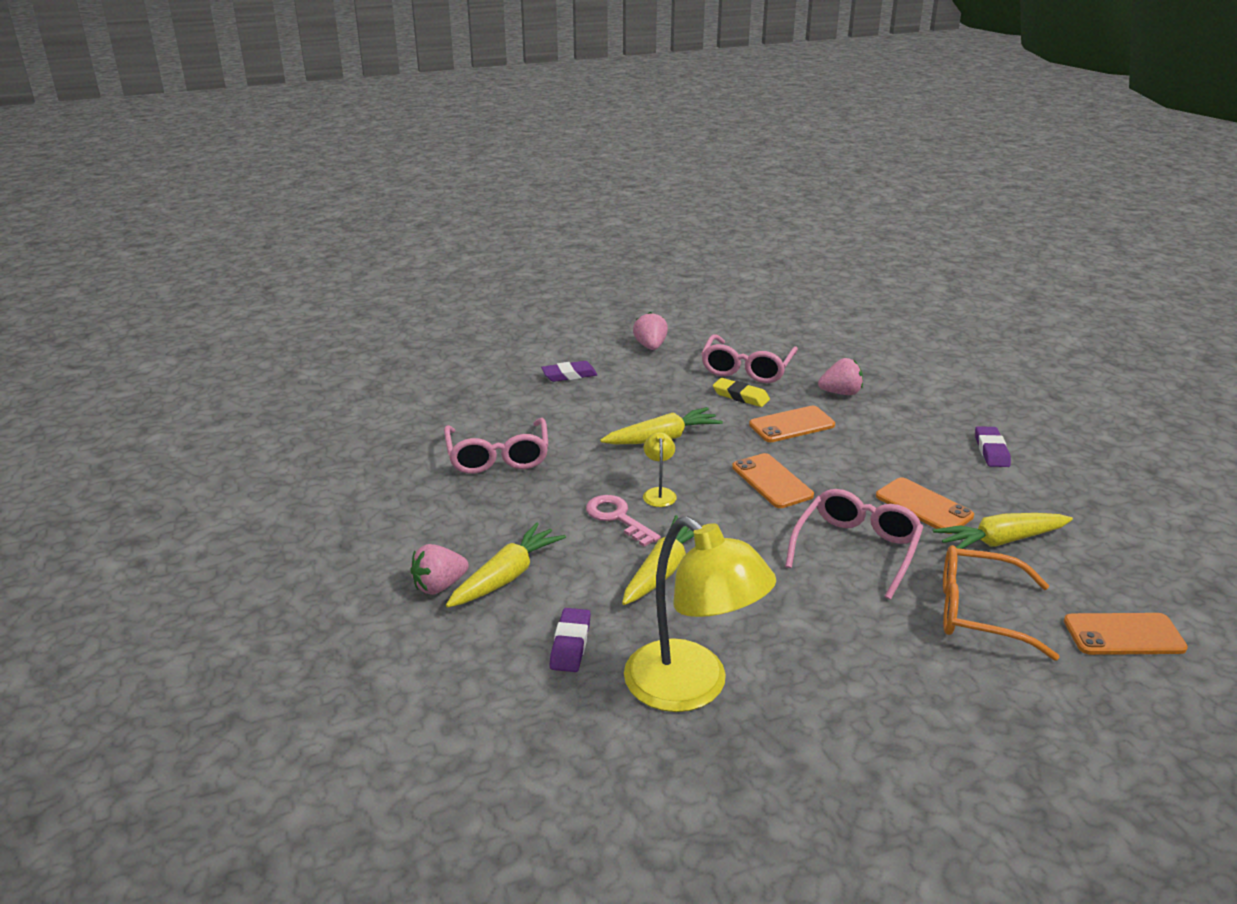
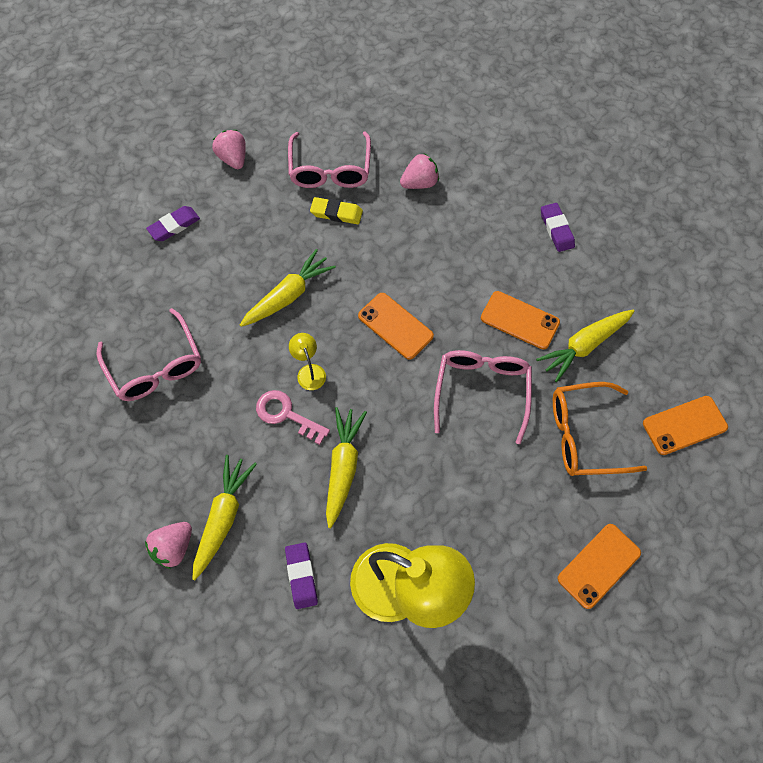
camera: 20 degrees left, 35 degrees up
orange phone [749,406,835,442] -> orange phone moved to [558,524,641,609]

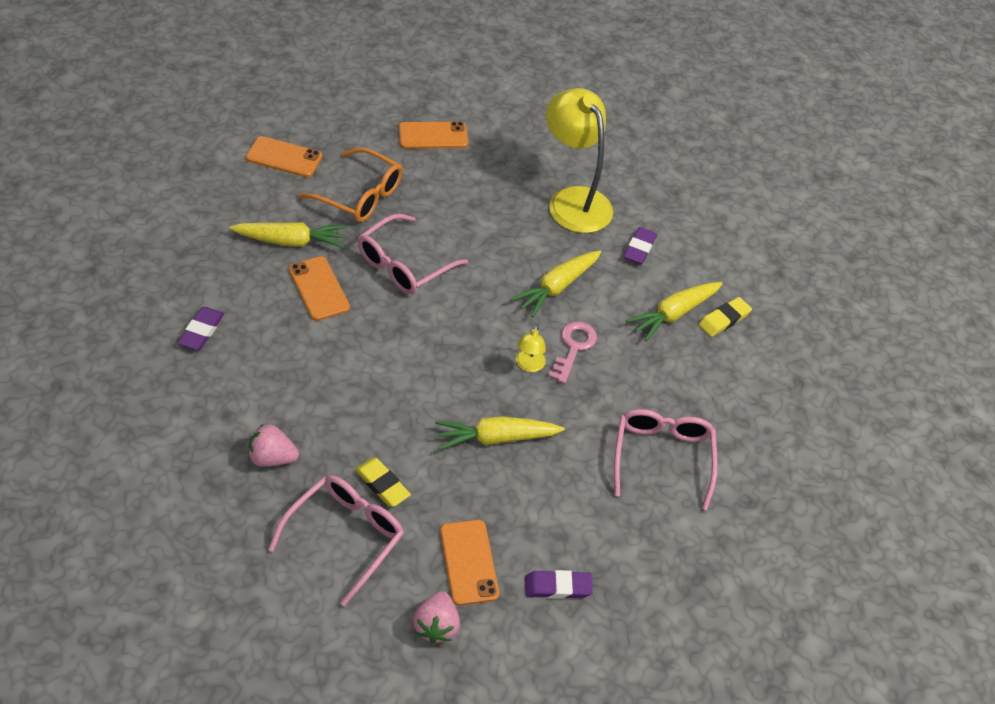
camera: 150 degrees left, 15 degrees down
pink strawberry [145,522,192,569] -> yellow eraser [699,297,752,337]
pink key [256,390,330,445] -> pink key turned 135 degrees counterclockwise [548,321,597,384]
orange phone [358,293,434,360] -> orange phone moved to [440,520,499,606]

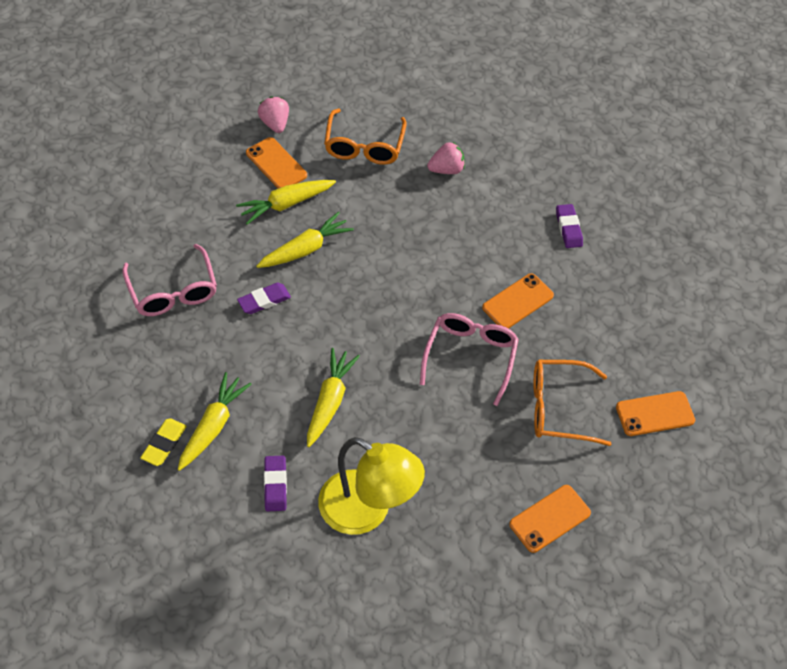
camera: 155 degrees right, 5 degrees up
yellow carrot [229,222,347,248] -> yellow carrot moved to [236,180,336,225]
pink glasses [268,475,404,606] -> orange glasses [324,108,407,165]
orange phone [289,256,350,321] -> orange phone turned 75 degrees counterclockwise [482,273,554,329]
yellow eraser [355,458,411,507] -> none
yellow lamp [516,324,546,372] -> none
purple eraser [525,570,593,599] -> purple eraser moved to [237,283,291,314]
pink key [548,321,597,384] -> none

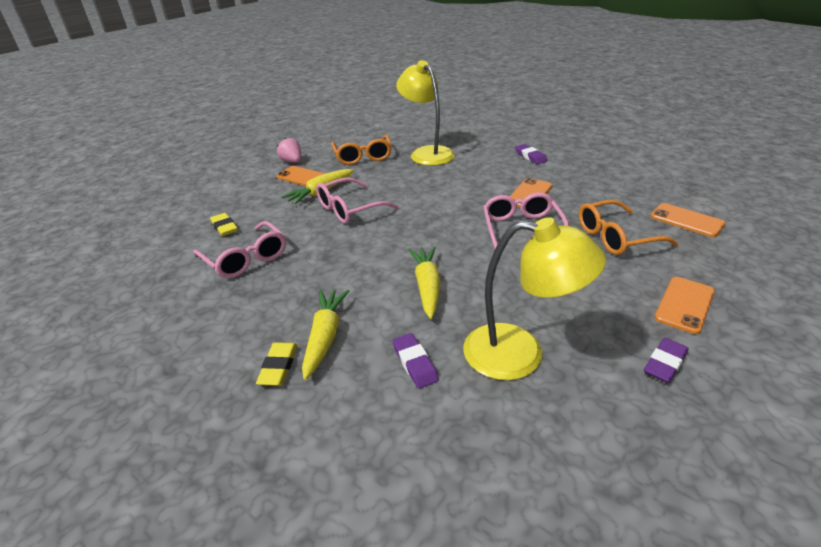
camera: 15 degrees left, 20 degrees down
purple eraser [237,283,291,314] -> purple eraser moved to [644,338,688,383]
yellow carrot [256,212,354,268] -> pink glasses [316,177,399,224]
pink strawberry [427,142,465,174] -> yellow lamp [396,60,455,166]
orange phone [616,391,695,436] -> orange phone turned 75 degrees clockwise [650,203,726,237]
none -> yellow eraser [210,213,238,236]

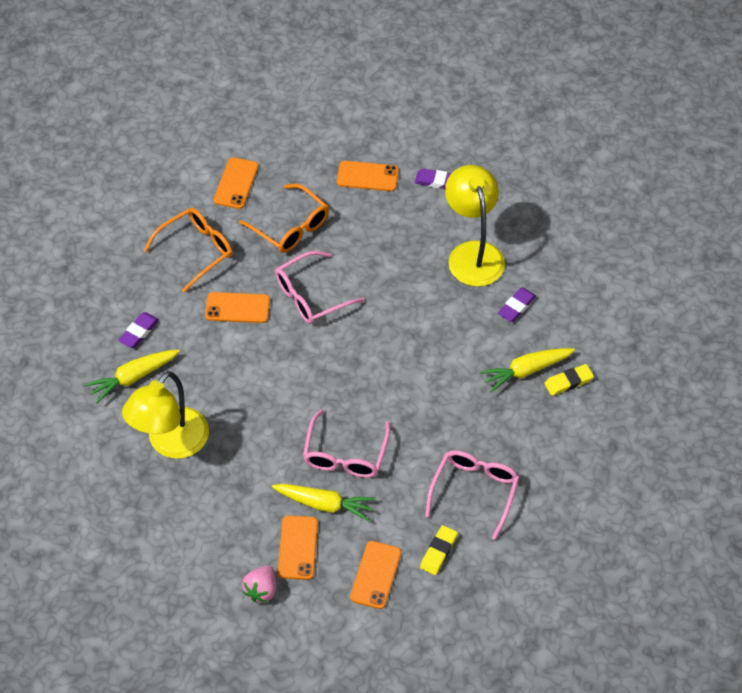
camera: 120 degrees left, 20 degrees up
pink glasses [316,177,399,224] -> pink glasses turned 75 degrees clockwise [303,409,390,478]
orange glasses [331,135,392,165] -> orange glasses moved to [143,208,233,292]
yellow carrot [408,246,440,319] -> yellow carrot moved to [85,350,180,404]
none -> orange phone [350,541,401,609]

